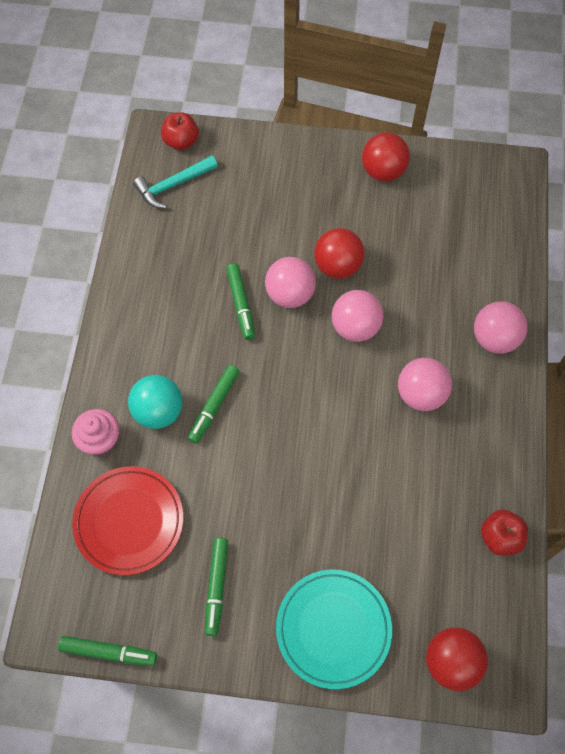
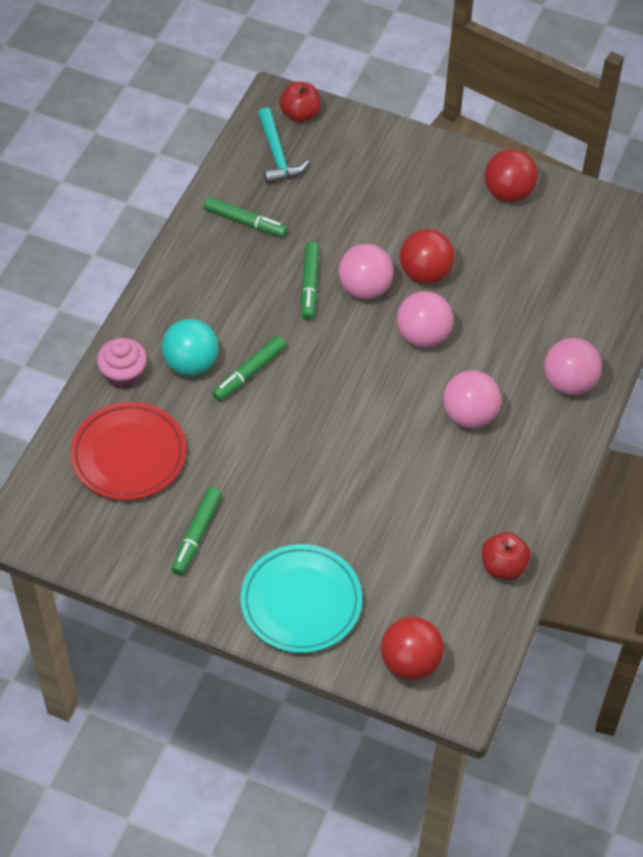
camera: 15 degrees right, 10 degrees down
green marker [58,636,157,666] -> green marker moved to [204,197,288,237]
turquoise hammer [133,155,218,208] -> turquoise hammer turned 90 degrees counterclockwise [258,107,309,184]

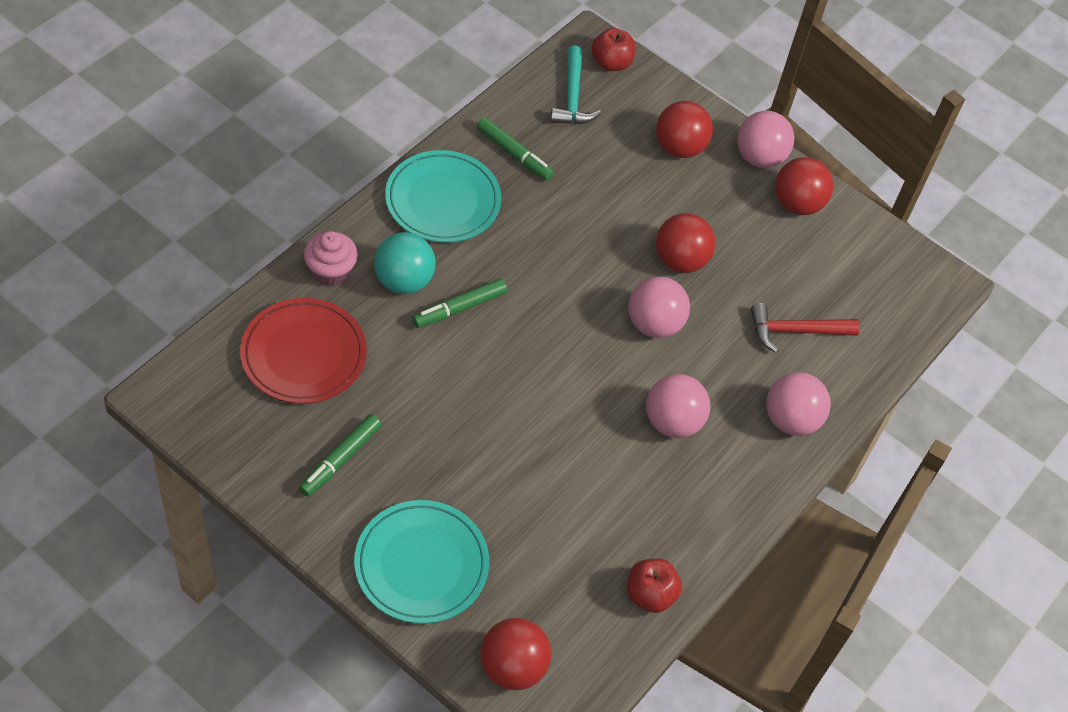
camera: 10 degrees right, 0 degrees up
green marker [301,242,320,320] -> none
pink ball [338,244,394,299] -> pink ball moved to [737,111,794,168]
none -> turquoise plate [385,150,501,243]
none -> red ball [656,101,713,158]
none -> red hammer [751,303,860,353]

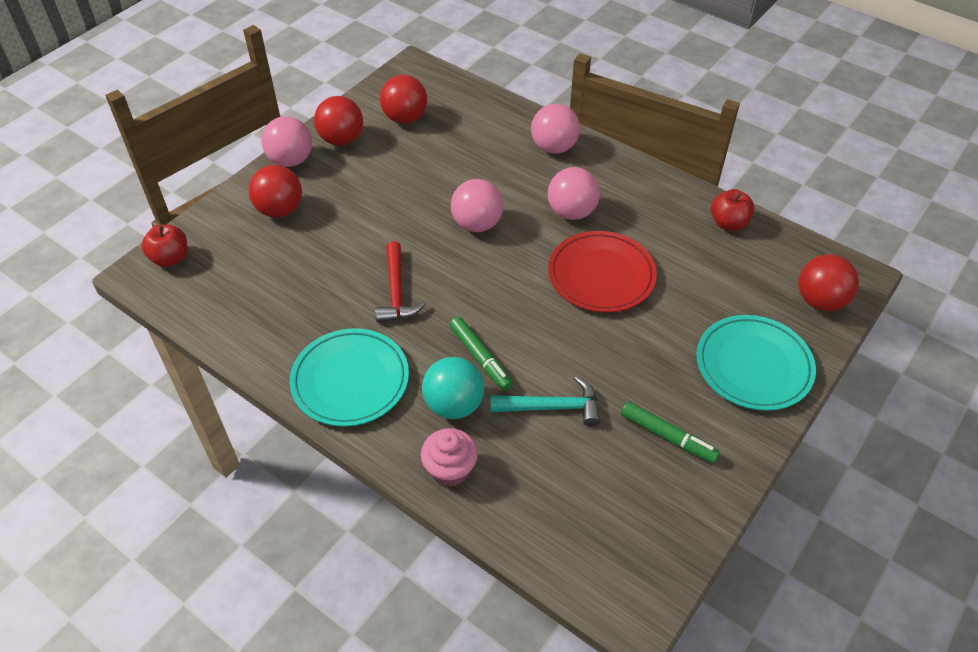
camera: 85 degrees left, 5 degrees down
red plate [240,298,367,404] -> red plate moved to [548,231,657,313]
green marker [477,117,554,181] -> none
turquoise hammer [550,45,601,124] -> turquoise hammer moved to [490,376,600,426]
red ball [656,213,716,273] -> red ball moved to [380,75,427,124]
red hammer [751,303,860,353] -> red hammer moved to [375,241,426,322]

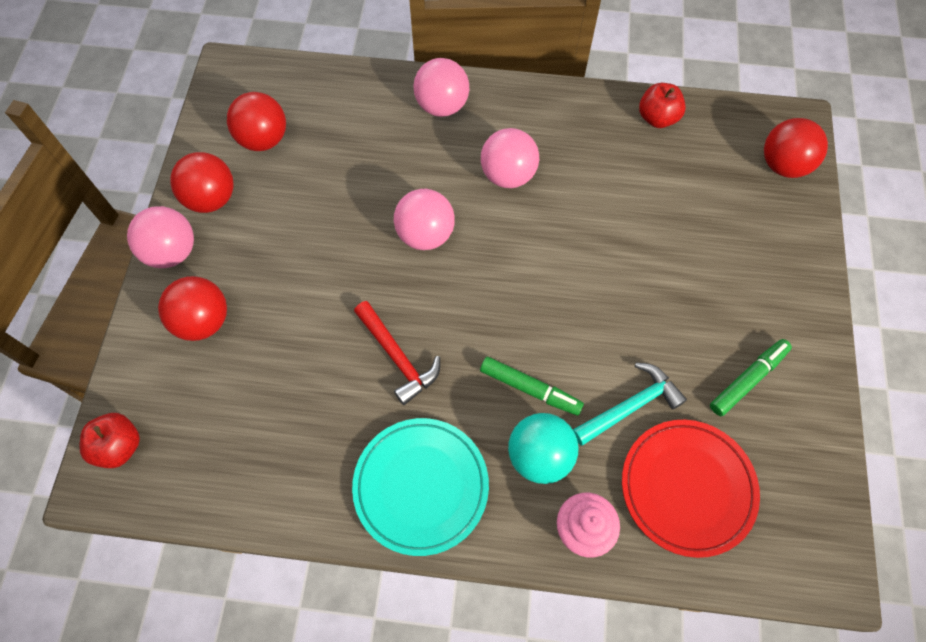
camera: 30 degrees left, 15 degrees up
red plate [548,231,657,313] -> red plate moved to [622,420,760,558]
green marker [621,402,720,463] -> green marker turned 45 degrees counterclockwise [710,339,792,416]
turquoise plate [696,315,816,411] -> none

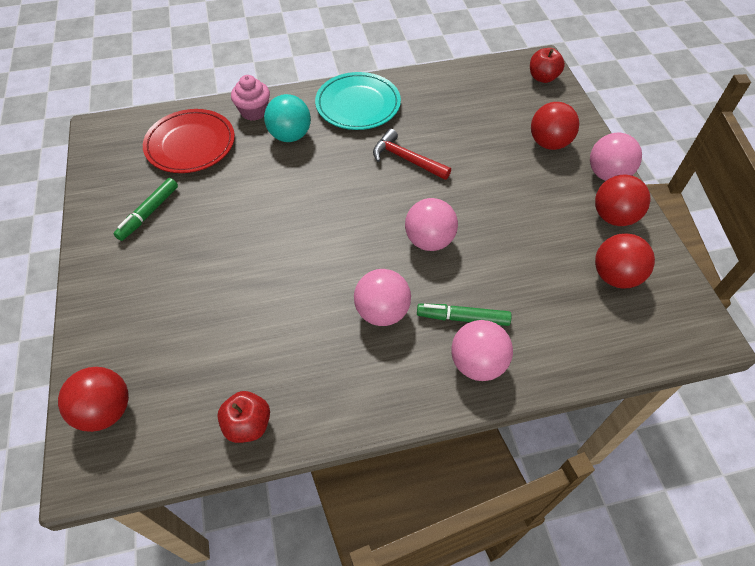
camera: 160 degrees right, 10 degrees down
green marker [480,357,584,416] -> green marker moved to [417,304,512,326]
turquoise hammer [573,363,687,446] -> none

